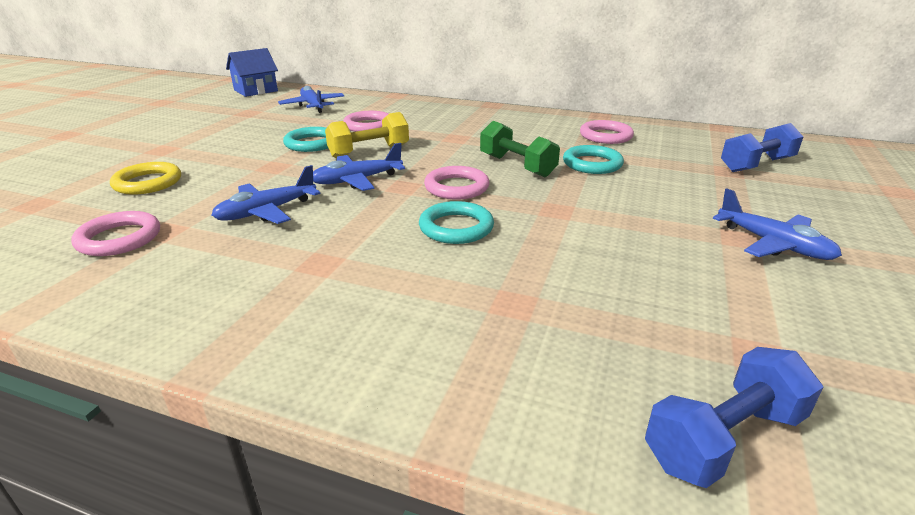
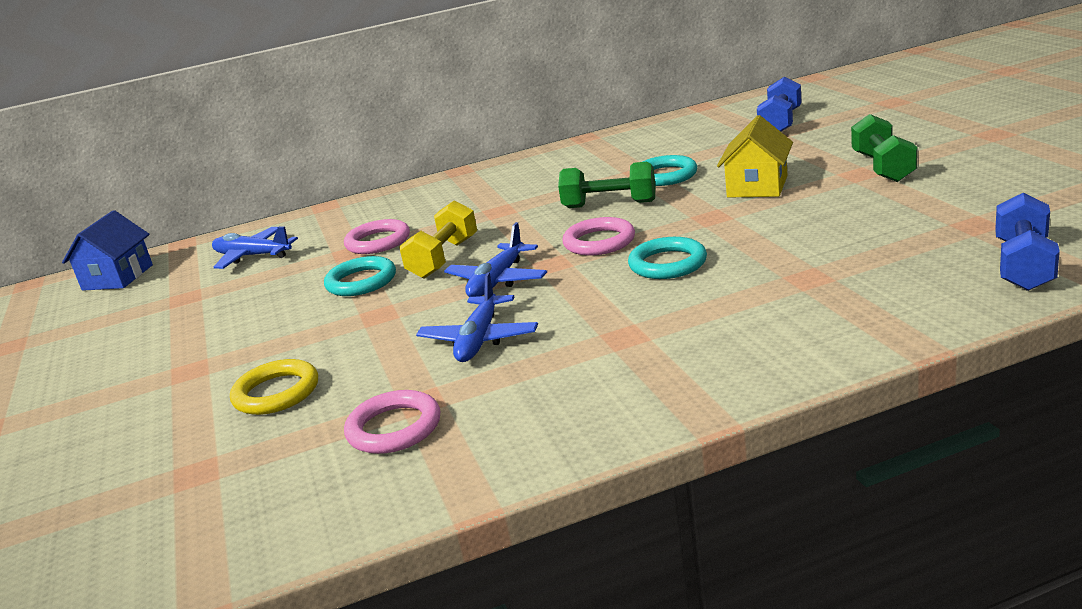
camera: 35 degrees left, 5 degrees down
pink ring [580,120,634,144] -> none
blue plane [713,188,842,260] -> green dumbbell [851,114,918,182]
none -> yellow house [717,115,793,197]

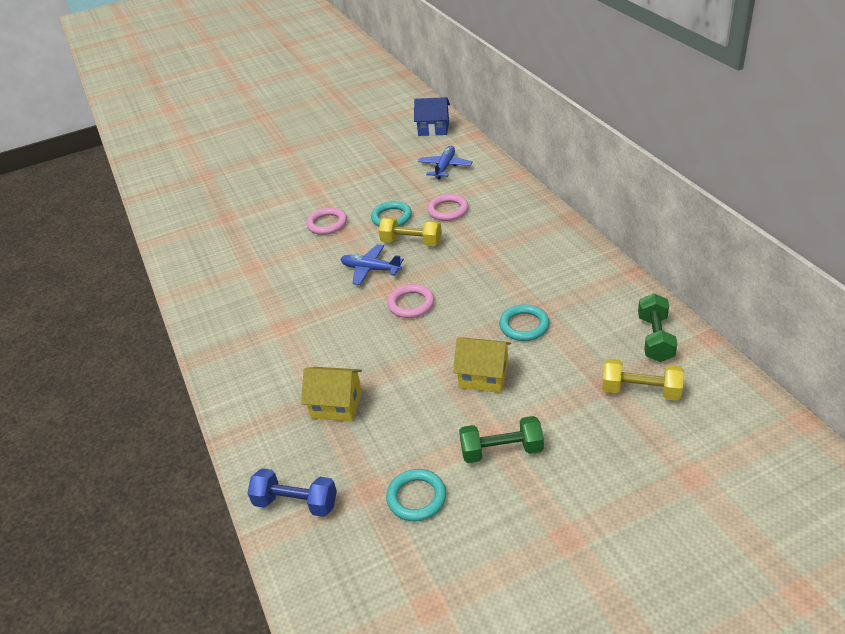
camera: 85 degrees right, 15 degrees up
yellow ring [230,359,318,415] -> none
pink ring [344,390,440,454] -> pink ring moved to [306,208,347,235]
blue plane [416,272,538,362] -> none
green dumbbell [558,162,655,208] -> green dumbbell moved to [638,293,677,362]
turquoise ring [628,237,707,279] -> turquoise ring moved to [386,469,446,521]
blue dumbbell [757,77,801,132] -> yellow dumbbell [602,359,684,401]
none -> yellow house [301,367,362,422]

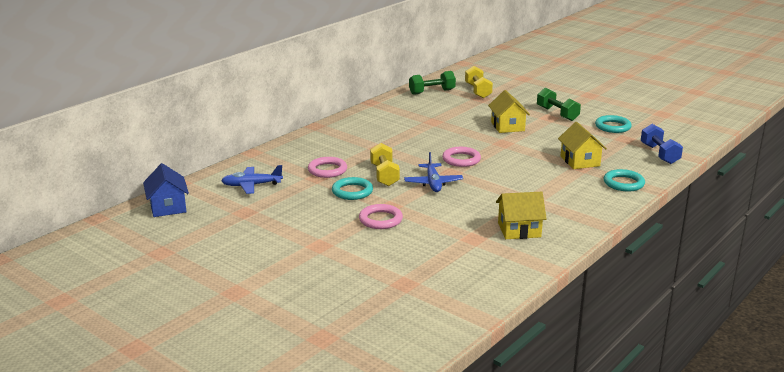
camera: 120 degrees left, 15 degrees down
turquoise ring [499,304,549,341] -> turquoise ring moved to [604,169,645,191]
none -> yellow house [496,192,547,239]

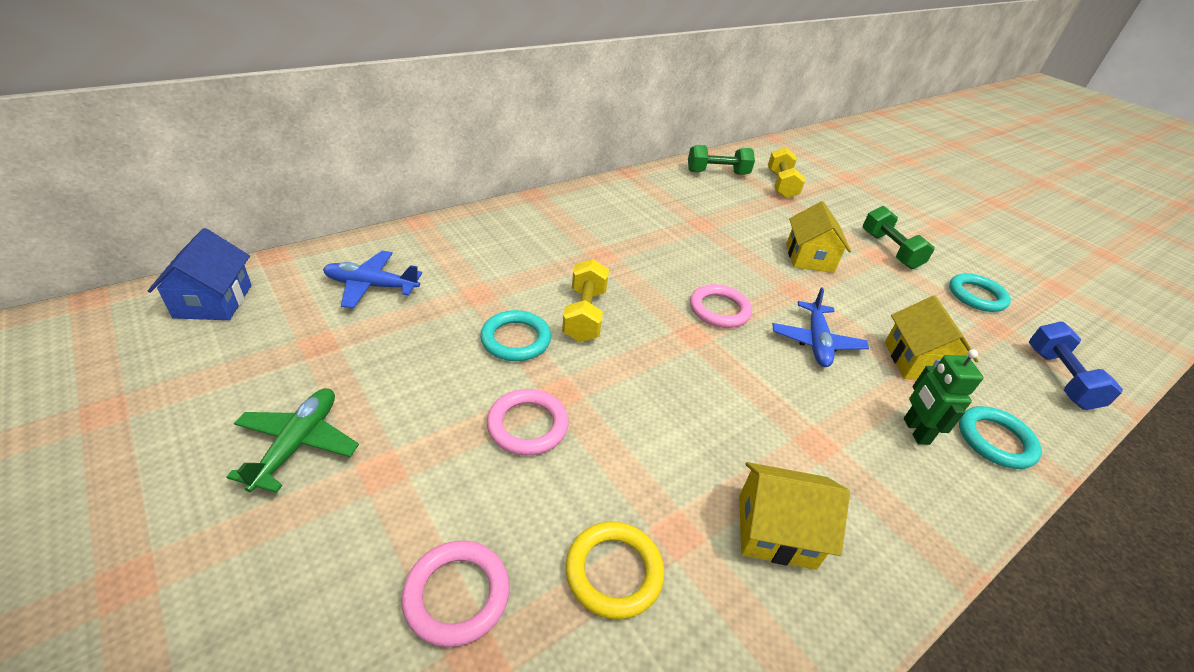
camera: 10 degrees right, 15 degrees up
pink ring [308,157,347,178] -> pink ring moved to [401,541,510,647]
blue plane [404,152,463,192] -> blue plane moved to [772,287,869,367]
none -> green plane [226,388,359,493]
none -> yellow ring [566,521,664,619]
none -> green robot [904,349,983,445]

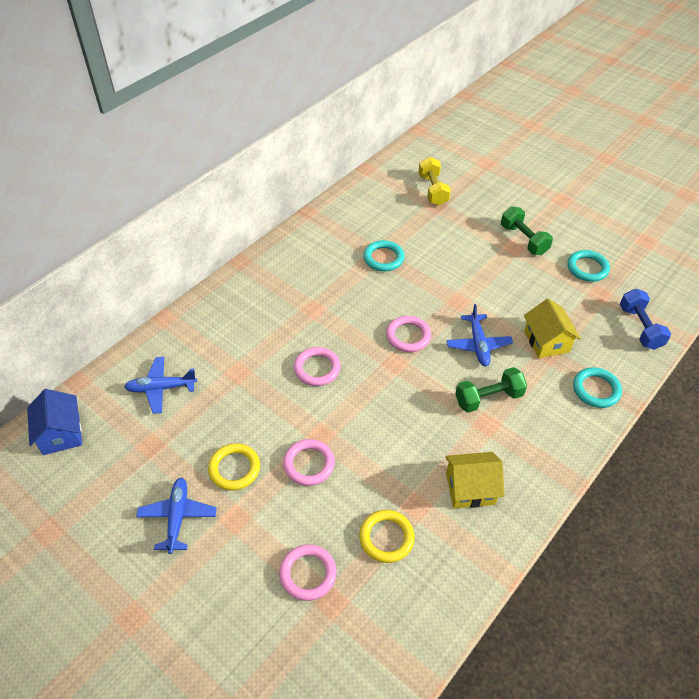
camera: 10 degrees left, 10 degrees up
green plane [226,388,359,493] -> blue plane [136,477,217,554]
turquoise ring [480,310,551,361] -> turquoise ring moved to [363,240,405,271]
yellow dumbbell [562,259,609,342] -> pink ring [294,347,341,386]
green dumbbell [688,145,755,175] -> green dumbbell moved to [455,367,527,413]
yellow house [786,201,851,273] -> none
green robot [904,349,983,445] -> none
none -> yellow ring [208,443,260,491]

